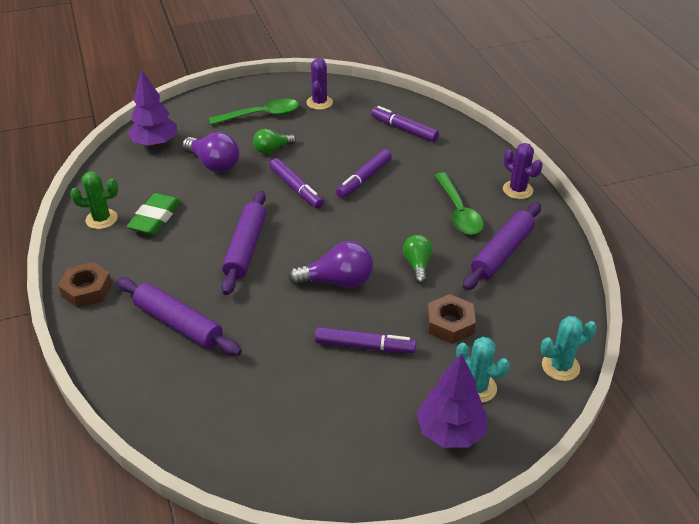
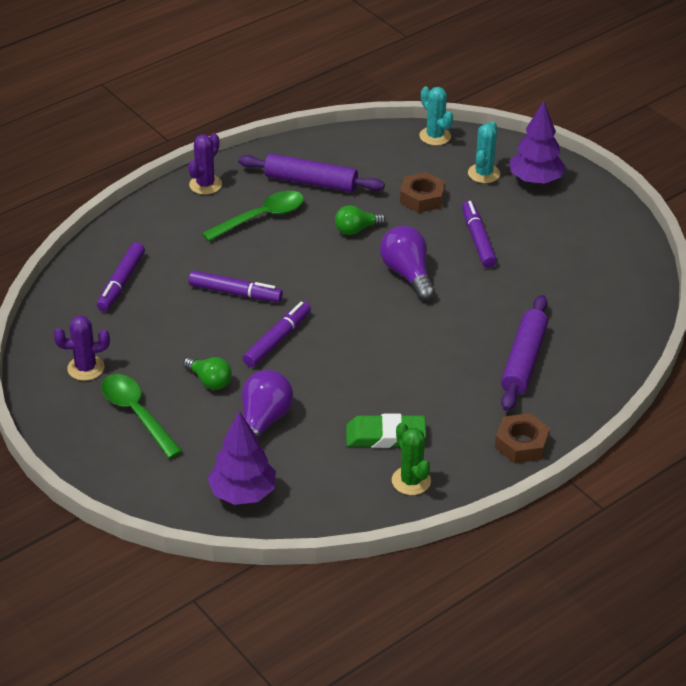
camera: 110 degrees left, 0 degrees up
purple rolling pin [221,190,266,295] -> none

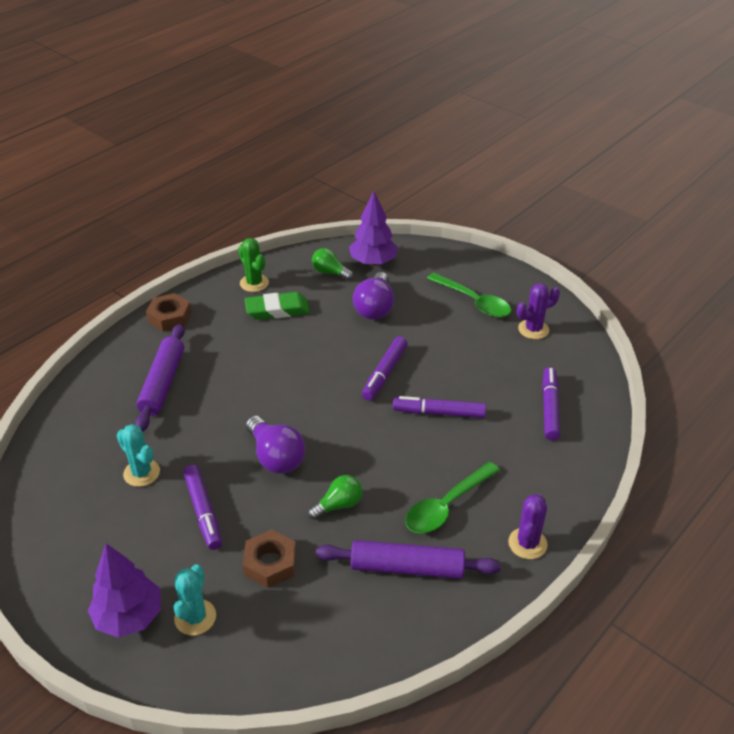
camera: 170 degrees right, 0 degrees up
green light bulb [183,357,232,390] -> green light bulb moved to [312,248,353,280]
turquoise cactus [420,86,453,146] -> turquoise cactus moved to [116,424,160,487]

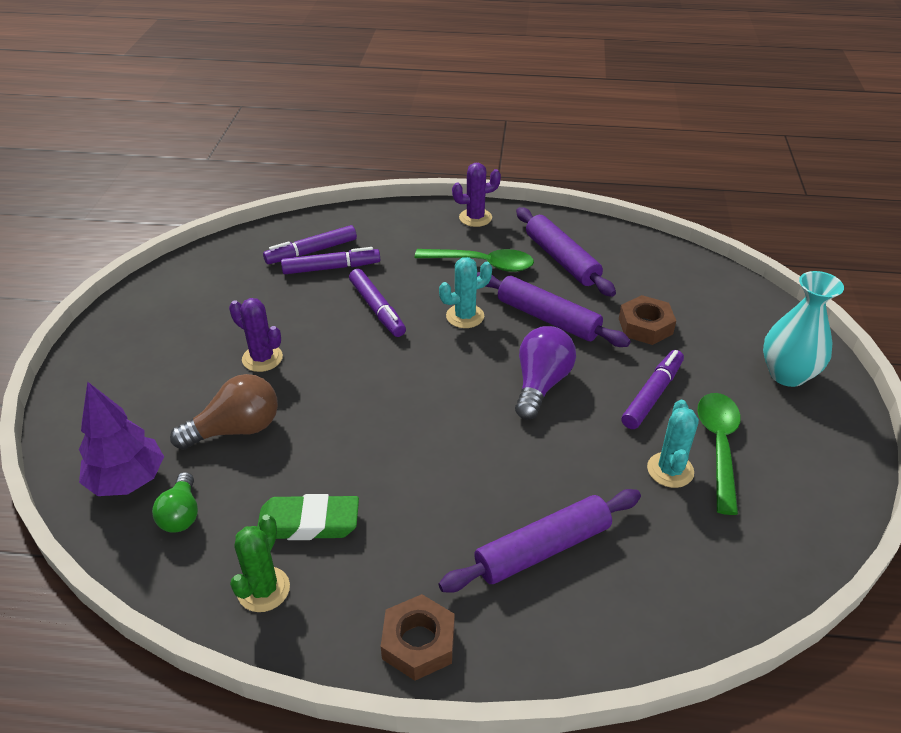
camera: 125 degrees left, 0 degrees up
purple tree [88,544,161,638] -> turquoise vase [763,271,844,387]
turquoise cactus [174,564,216,635] -> turquoise cactus moved to [439,257,492,328]
green eraser [245,292,310,320] -> green eraser turned 45 degrees counterclockwise [257,494,359,540]
green light bulb [308,475,362,520] -> purple rolling pin [477,272,631,347]
purple light bulb [353,272,394,320] -> brown light bulb [170,374,278,450]
purple marker [362,336,407,401] -> purple marker moved to [281,247,380,274]
green spoon [427,273,511,318] -> green spoon moved to [697,393,741,515]
purple cactus [517,283,560,339] -> purple cactus moved to [229,298,283,372]

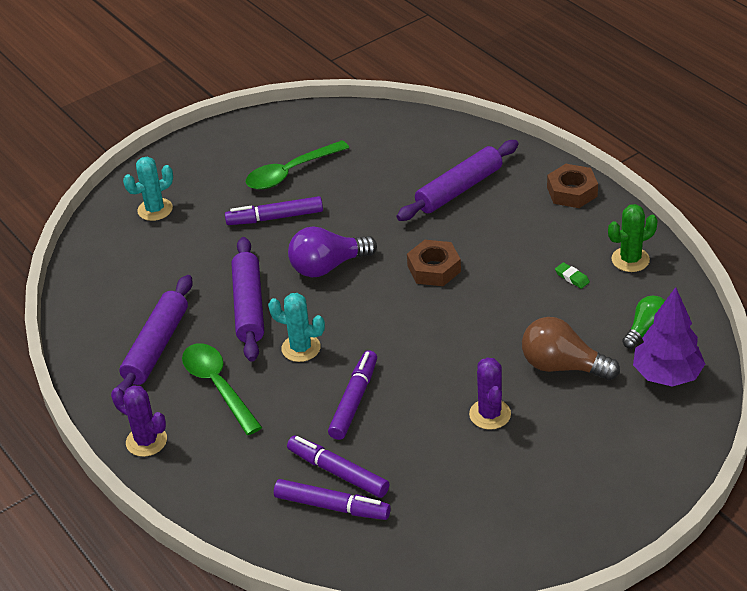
camera: 130 degrees left, 0 degrees up
green eraser [257,494,359,540] -> green eraser [555,262,590,289], size x0.45
purple rolling pin [439,489,641,593] -> purple rolling pin turned 60 degrees counterclockwise [397,140,519,221]
brown nut [619,295,676,345] -> brown nut moved to [407,240,461,286]
turquoise cactus [647,400,699,488] -> turquoise cactus moved to [123,157,173,221]
turquoise vase [763,271,844,387] -> none

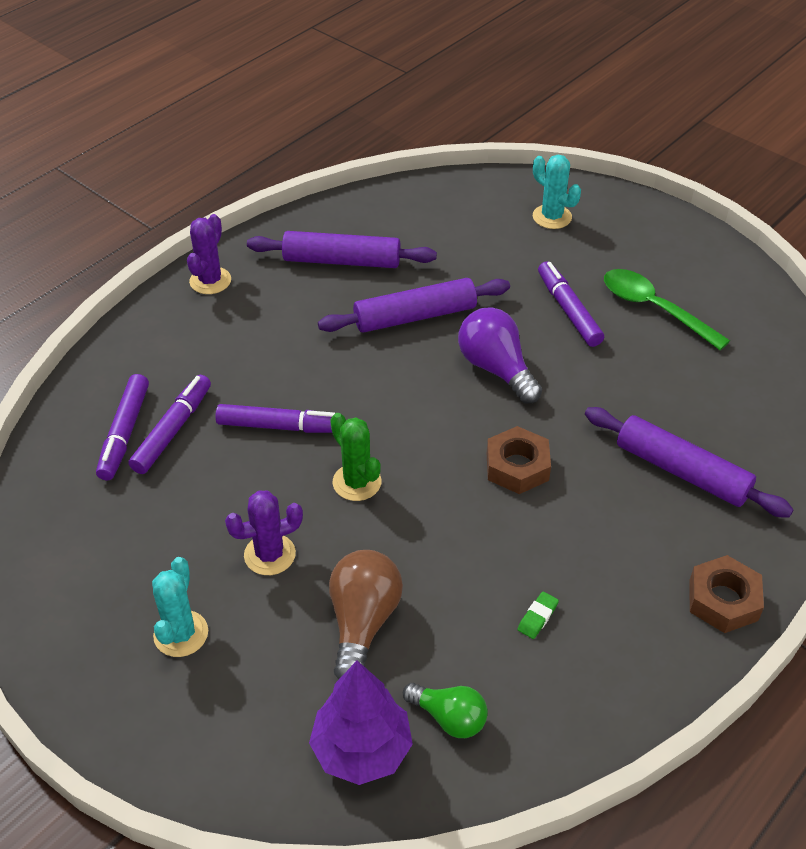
camera: 75 degrees right, 5 degrees up
green spoon [182,343,262,435] -> none
turquoise cactus [268,293,325,362] -> turquoise cactus moved to [152,557,208,657]
green cactus [608,204,658,272] -> green cactus moved to [330,413,382,501]

